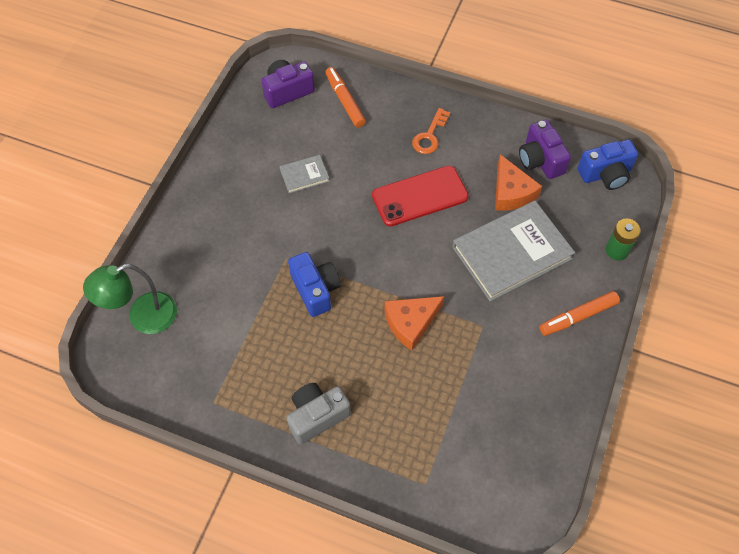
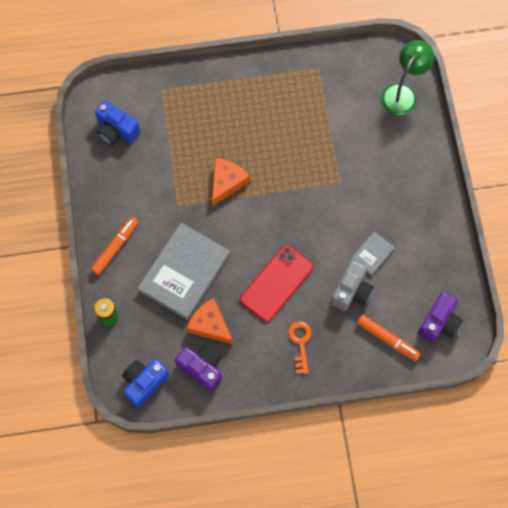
camera: 150 degrees right, 10 degrees up
grey camera [286,383,351,445] -> grey camera moved to [331,260,374,311]
blue camera [288,252,341,317] -> blue camera moved to [95,101,140,145]

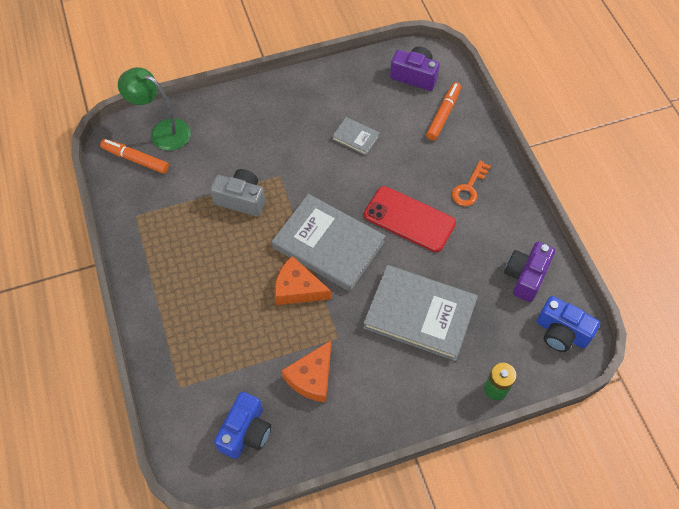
camera: 100 degrees left, 10 degrees down
orange marker [90,217,138,275] -> orange marker moved to [100,139,169,174]
orange cheese [186,298,233,344] -> orange cheese moved to [281,340,331,403]
orange key [288,321,312,374] -> orange key turned 45 degrees counterclockwise [452,161,491,206]
grey camera [331,260,374,311] -> grey camera moved to [210,169,265,217]
none -> grey book [272,194,385,291]

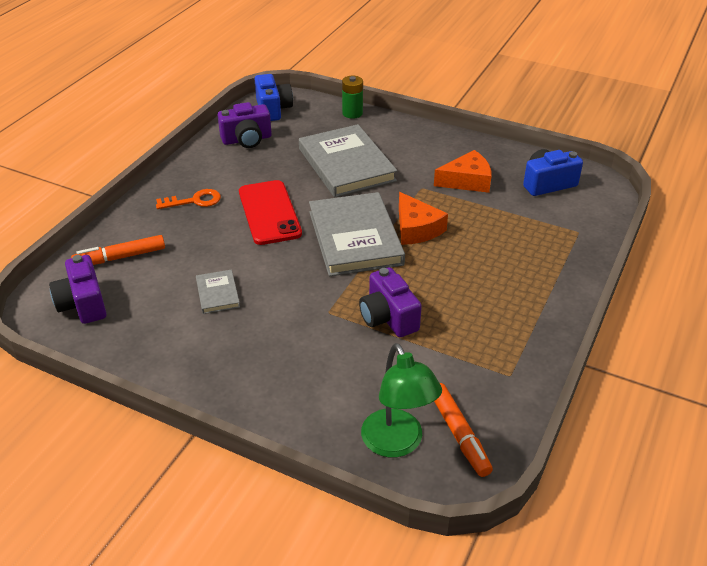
camera: 135 degrees left, 20 degrees down
grey camera [210,169,265,217] -> purple camera [359,267,422,337]

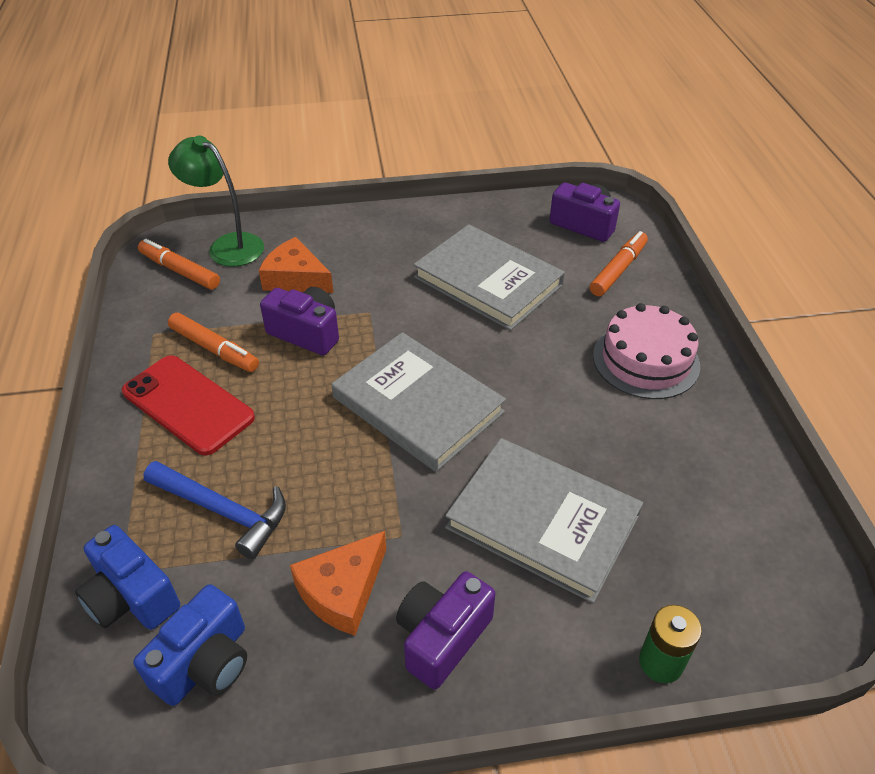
camera: 145 degrees right, 5 degrees up
orange key [156,189,221,209] -> pink cake [593,303,700,399]
grey book [196,269,240,314] -> grey book [414,224,565,330], size x2.18
purple camera [218,102,272,148] -> purple camera moved to [396,571,495,690]
red phone [239,180,302,245] -> red phone moved to [122,356,255,456]
blue camera [255,74,293,121] -> blue camera moved to [75,525,180,630]
orange cheese [399,192,448,245] -> orange cheese moved to [259,237,334,293]
none -> blue hammer [144,461,286,559]
none -> orange marker [168,313,259,372]

